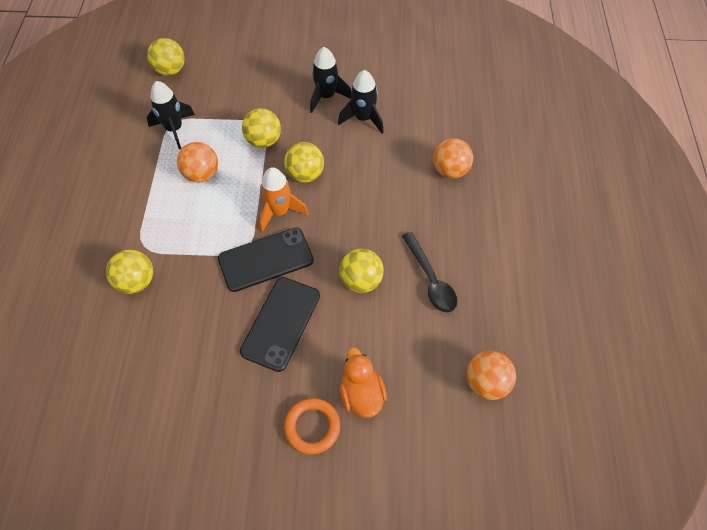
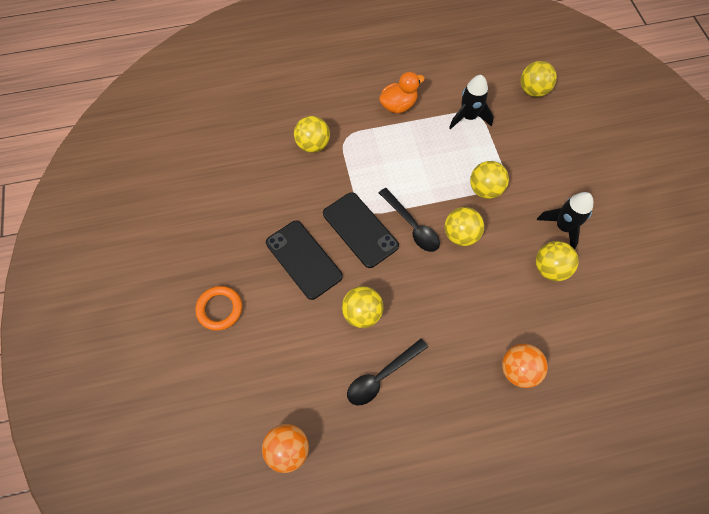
camera: 75 degrees right, 5 degrees up
orange ball [177,142,218,182] -> none
black phone [240,277,320,372] -> black phone turned 45 degrees clockwise [266,221,343,300]
orange rocket [259,167,309,232] -> black spoon [379,188,440,252]
black rocket [338,70,384,133] -> yellow ball [536,241,578,281]
orange duck [340,347,387,418] -> orange duck moved to [379,72,425,113]

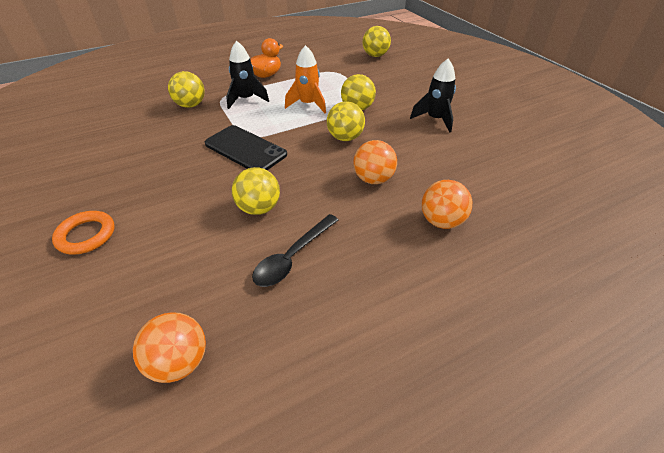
camera: 15 degrees left, 20 degrees down
black phone [266,221,343,300] -> none
black spoon [379,188,440,252] -> none
black rocket [449,75,494,130] -> black rocket moved to [226,41,269,109]
yellow ball [536,241,578,281] -> none
none -> orange rocket [285,45,326,113]
none -> orange ball [353,140,397,184]

